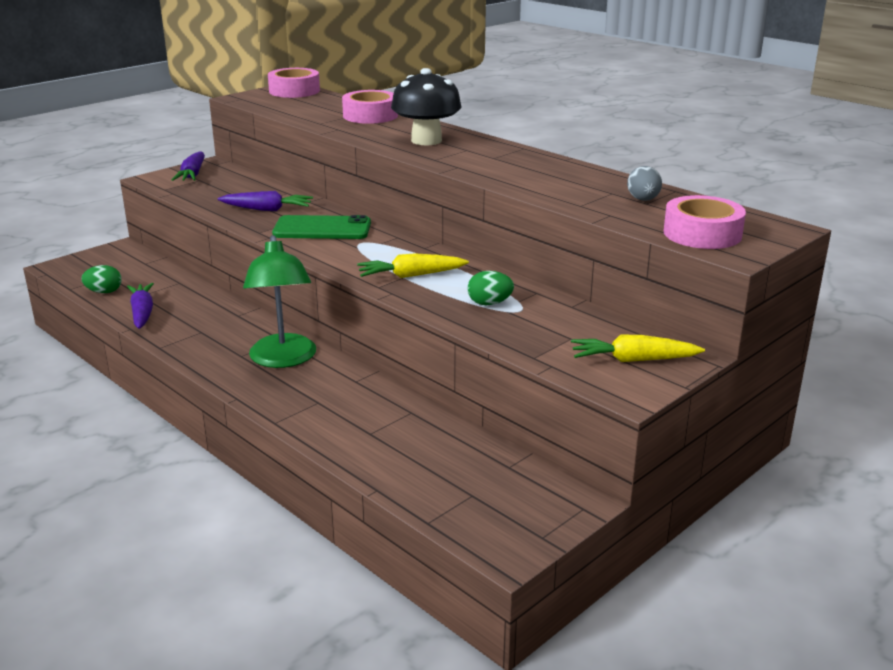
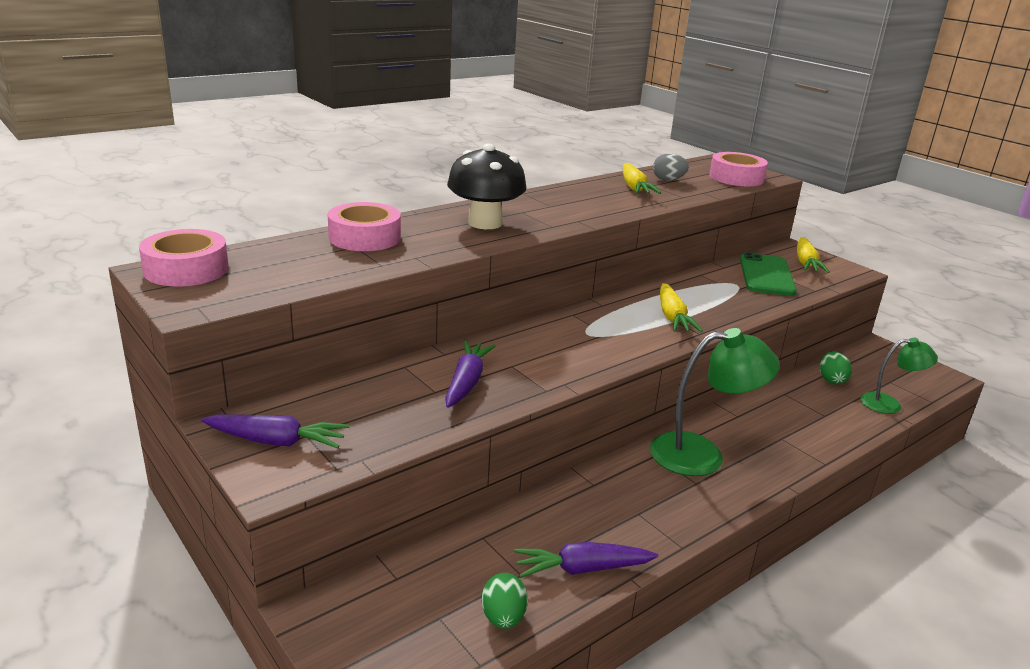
camera: 85 degrees left, 0 degrees up
green phone [272,215,371,239] -> green phone moved to [740,252,797,296]
green egg [467,271,514,305] -> green egg moved to [820,351,852,384]
none -> yellow carrot [623,163,661,194]
none -> green lamp [860,338,938,414]

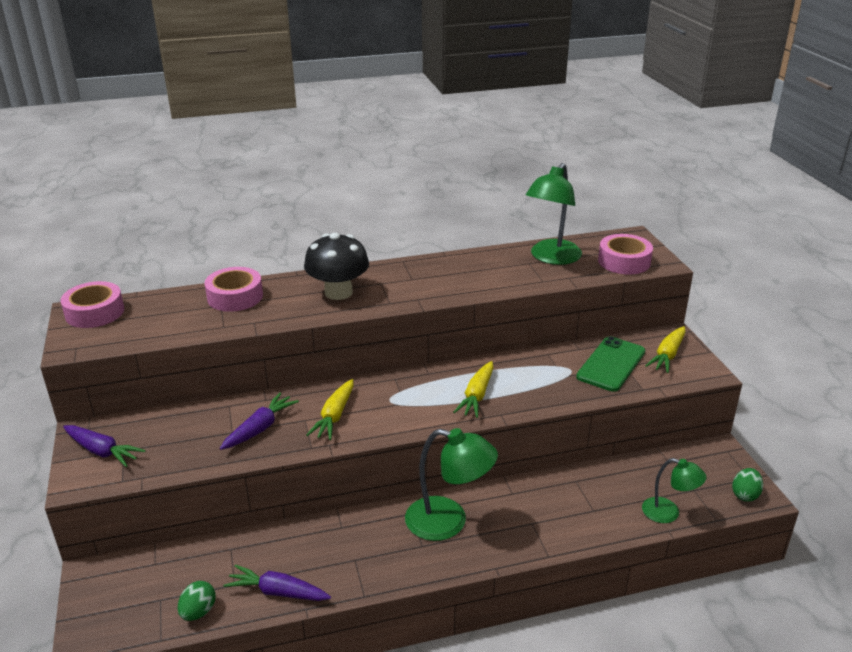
camera: 25 degrees right, 5 degrees up
yellow carrot [623,163,661,194] -> yellow carrot moved to [306,379,353,440]
grey egg [653,153,689,180] -> green lamp [526,163,582,265]
green egg [820,351,852,384] -> green egg moved to [732,468,763,502]

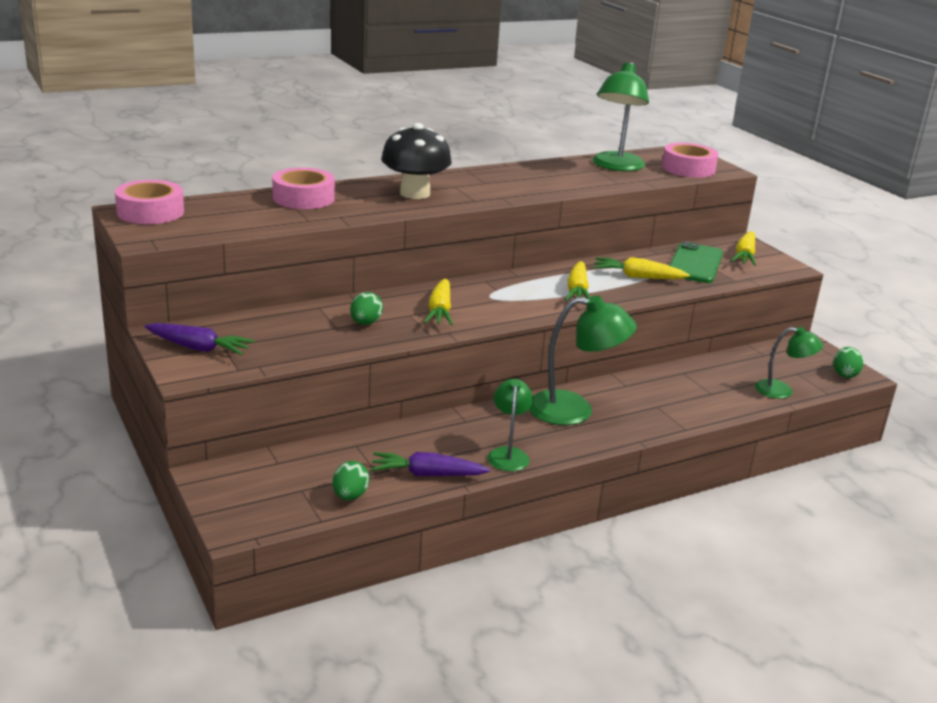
camera: 15 degrees left, 5 degrees down
purple carrot [220,393,299,450] -> green egg [350,292,383,325]
none -> green lamp [487,379,533,471]
none -> yellow carrot [594,257,690,279]

